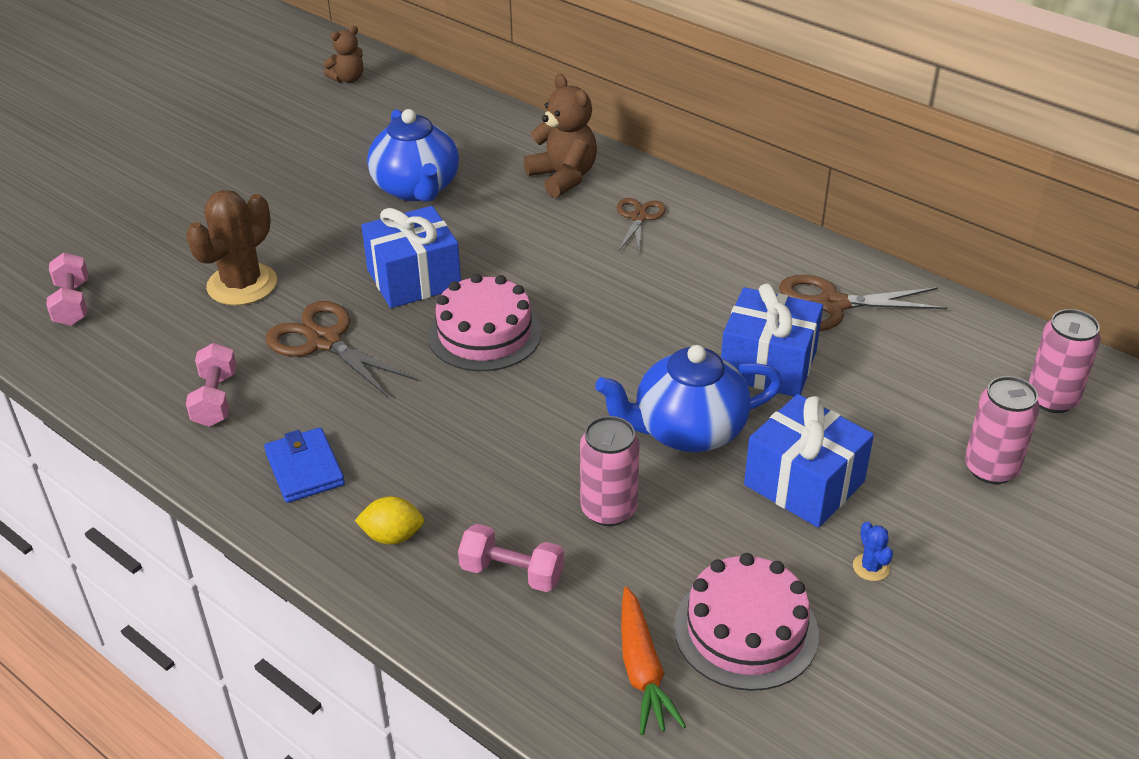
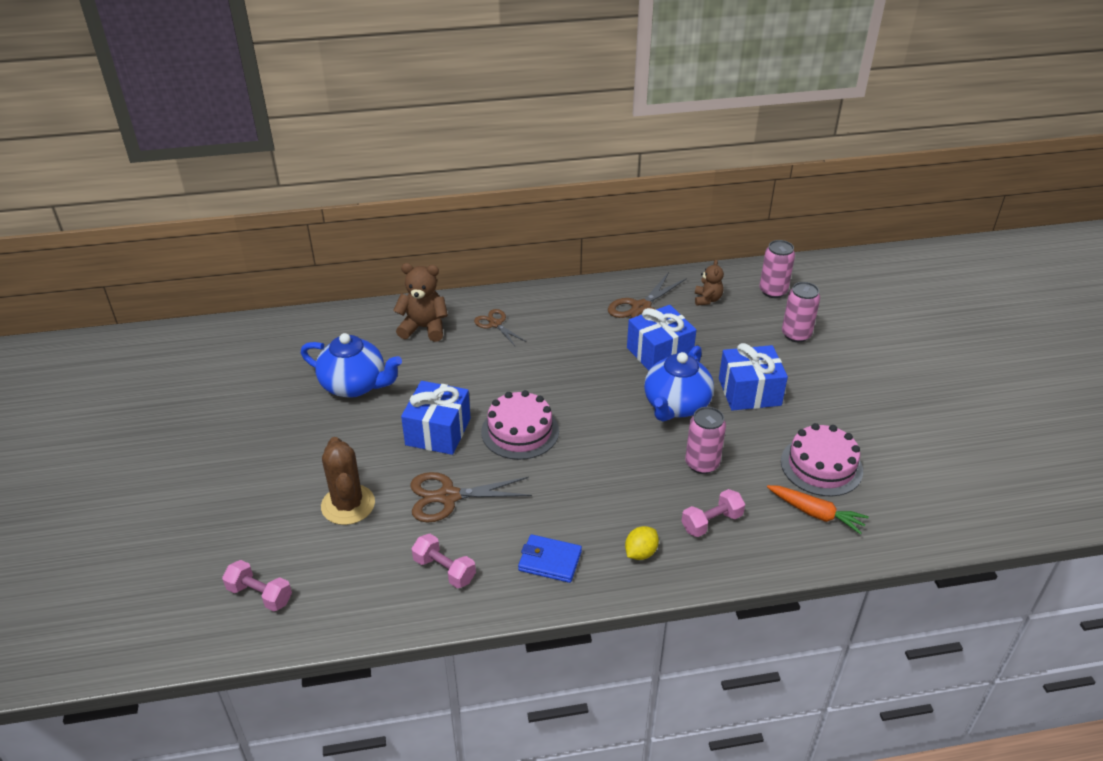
camera: 50 degrees left, 0 degrees up
brown teddy bear [324,26,363,83] -> brown teddy bear moved to [695,259,724,306]
blue cactus [853,521,893,581] -> none

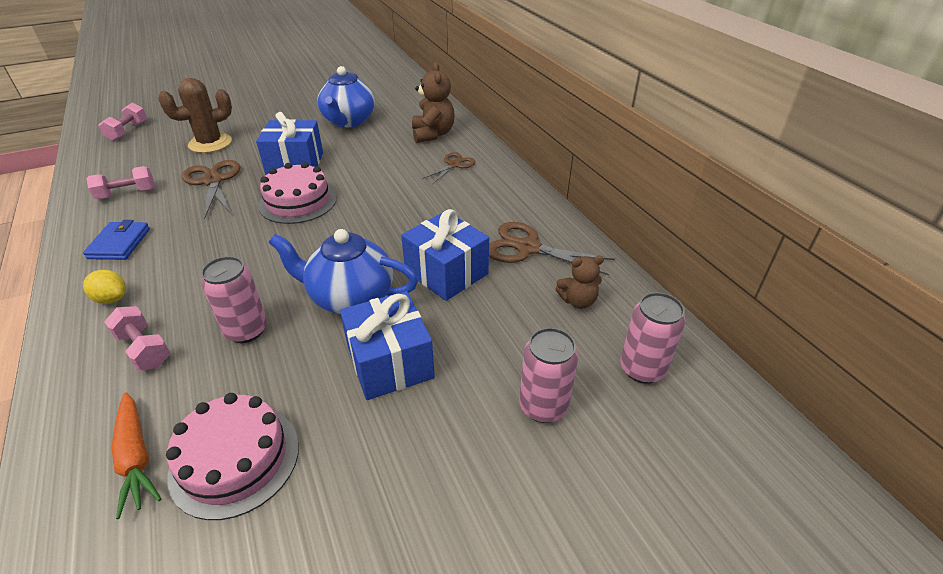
camera: 75 degrees right, 0 degrees up
pink dumbbell [411,534,476,588] -> pink dumbbell turned 45 degrees clockwise [86,166,155,199]
orange carrot [767,485,869,535] -> orange carrot turned 45 degrees counterclockwise [111,392,162,519]

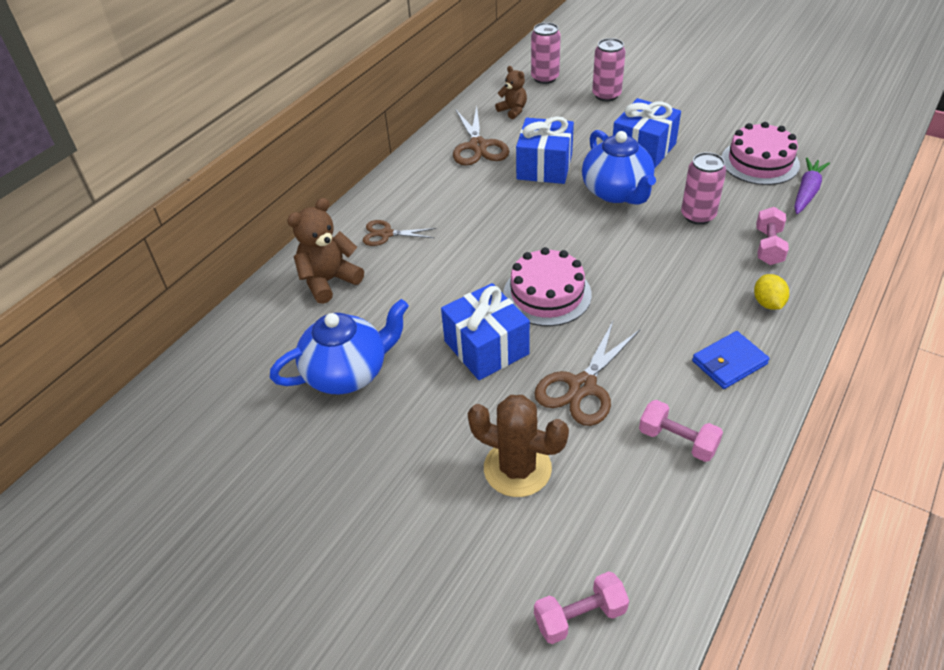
camera: 120 degrees left, 5 degrees up
orange carrot [111,392,162,519] -> purple carrot [794,158,830,214]

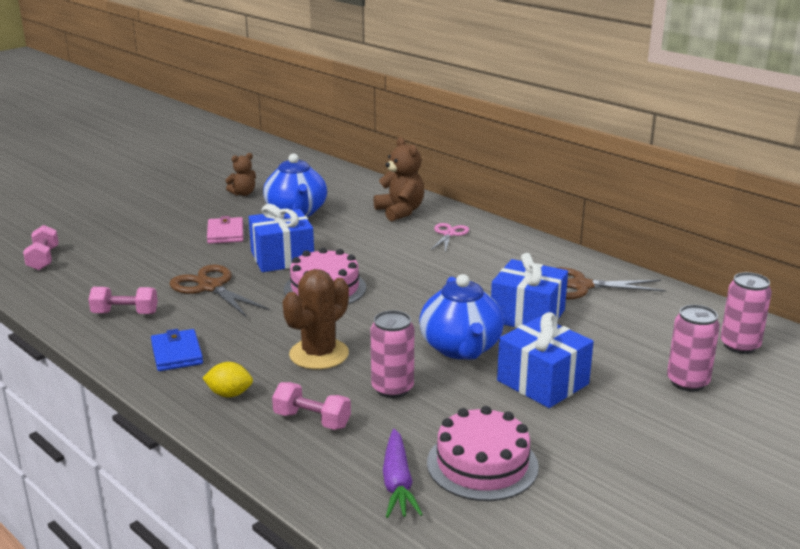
camera: 100 degrees right, 20 degrees down
brown scissors [363,220,436,246] -> pink scissors [431,223,469,252]
brown cactus [468,395,569,497] -> brown cactus moved to [282,269,349,369]
brown teddy bear [495,66,527,119] -> brown teddy bear moved to [225,153,256,196]
blue teapot [582,130,656,205] -> blue teapot turned 90 degrees counterclockwise [419,274,504,360]
pink dumbbell [639,400,723,462] -> pink dumbbell turned 45 degrees clockwise [88,287,158,314]
purple carrot [794,158,830,214] -> purple carrot turned 45 degrees clockwise [383,429,423,518]
none -> pink wallet [207,216,243,244]

